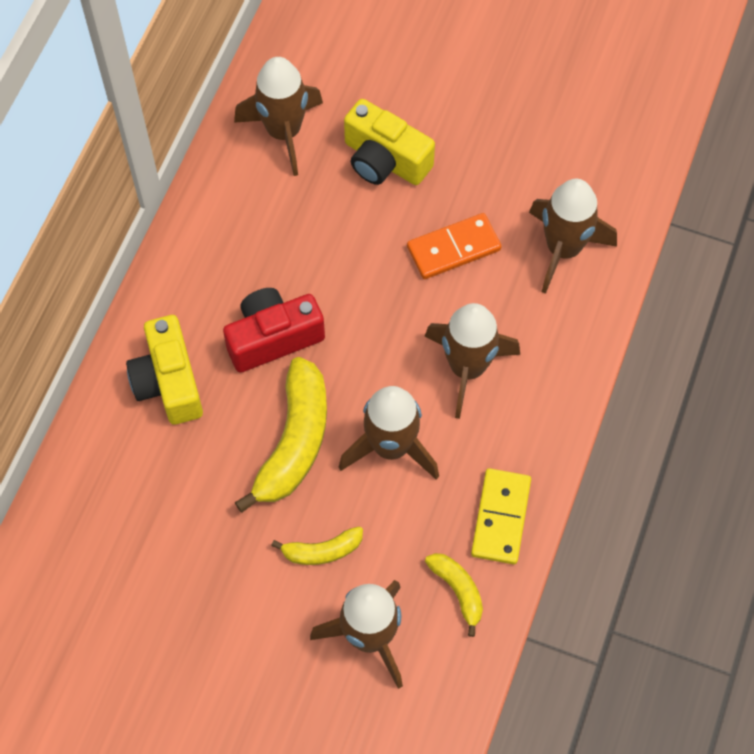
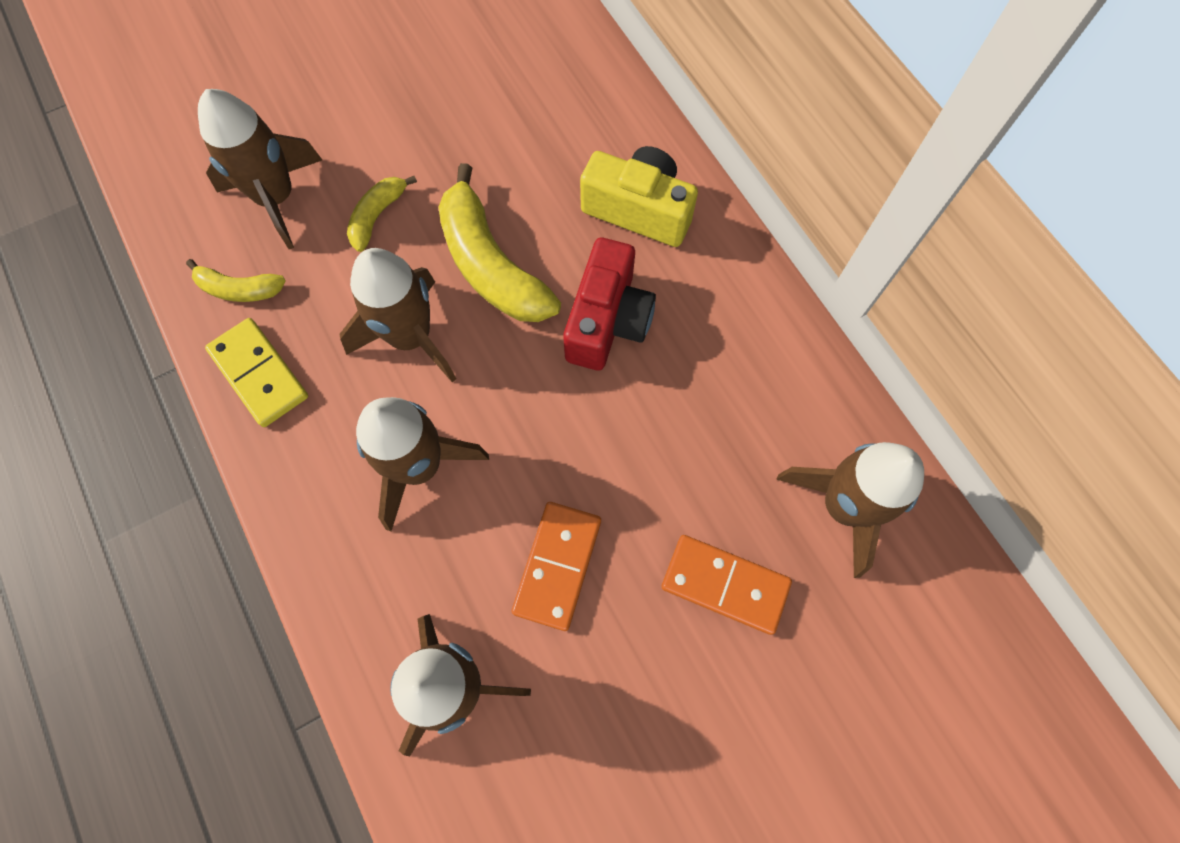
camera: 130 degrees right, 5 degrees up
yellow camera [344,99,435,185] -> orange domino [662,535,792,635]

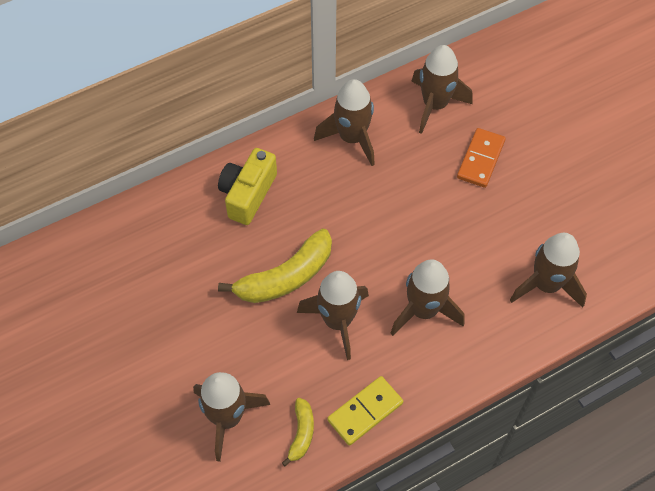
camera: 90 degrees left, 10 degrees down
yellow banana [347,176,417,252] -> none
orange domino [512,502,601,631] -> none
red camera [563,238,656,371] -> none
none -> brown rocket [314,79,375,166]

